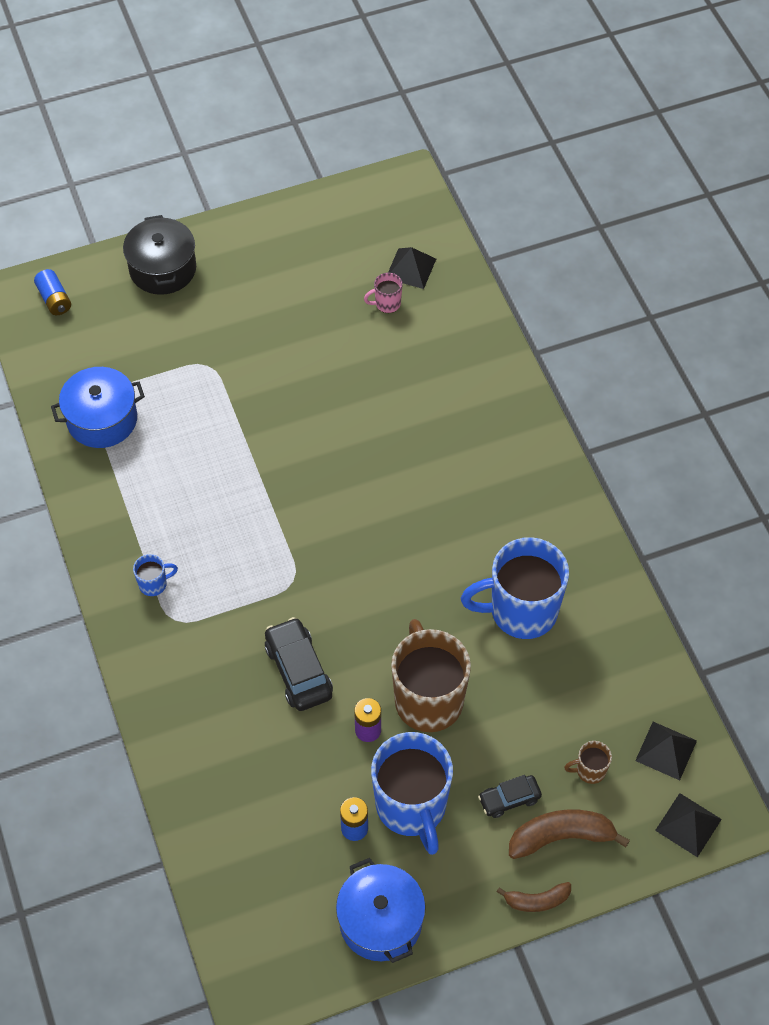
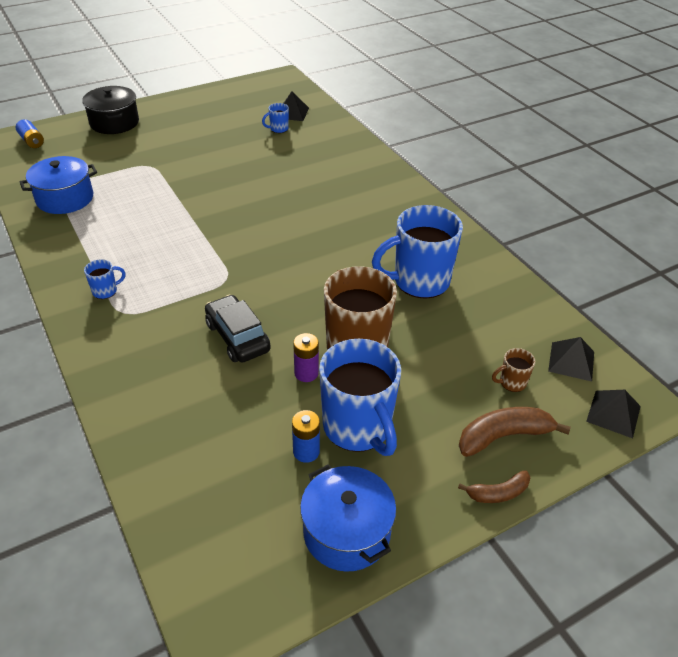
camera: 10 degrees left, 15 degrees down
pink mug [364,273,403,313] -> blue mug [262,103,289,133]
black car [478,775,542,818] -> none

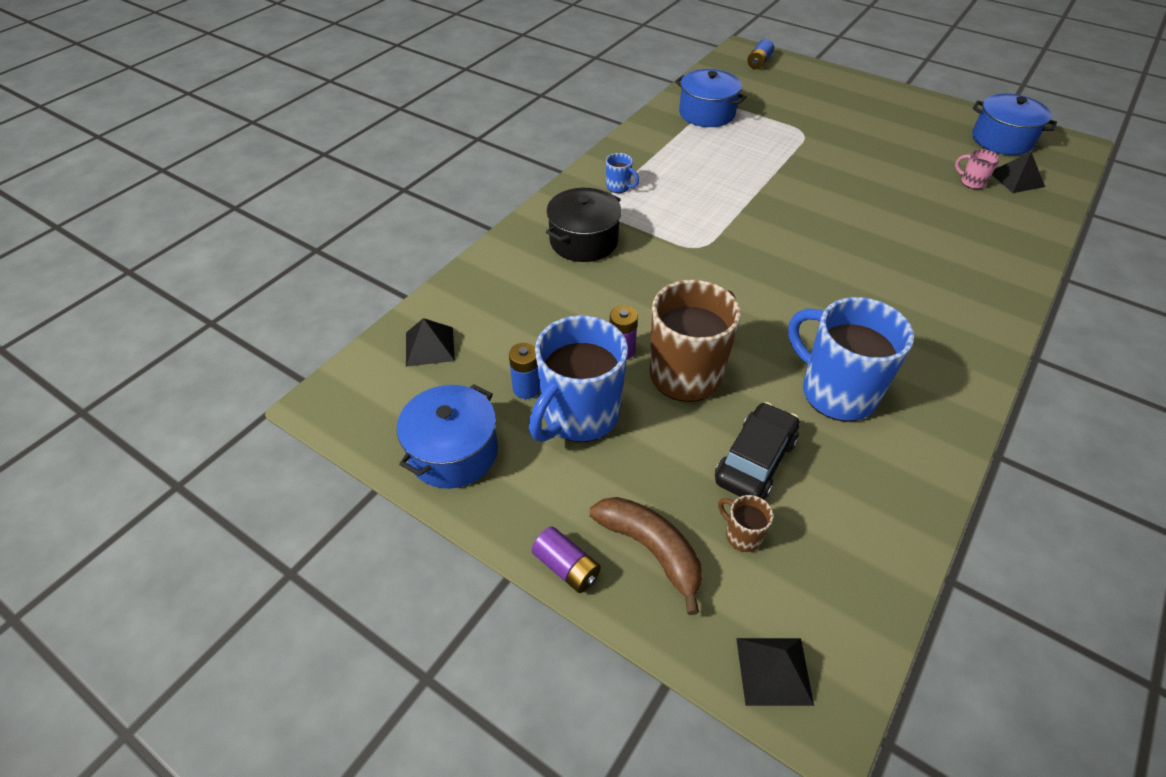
camera: 65 degrees right, 5 degrees up
black pot [82,86,139,134] -> black pot moved to [546,188,622,262]
black car [205,295,271,362] -> black car moved to [715,402,800,500]
blue mug [262,103,289,133] -> pink mug [955,149,1000,189]
brown banana [458,470,531,503] -> purple battery [532,527,601,593]
black pyramid [548,337,594,382] -> black pyramid moved to [406,318,455,367]
none -> blue pot [972,94,1057,155]

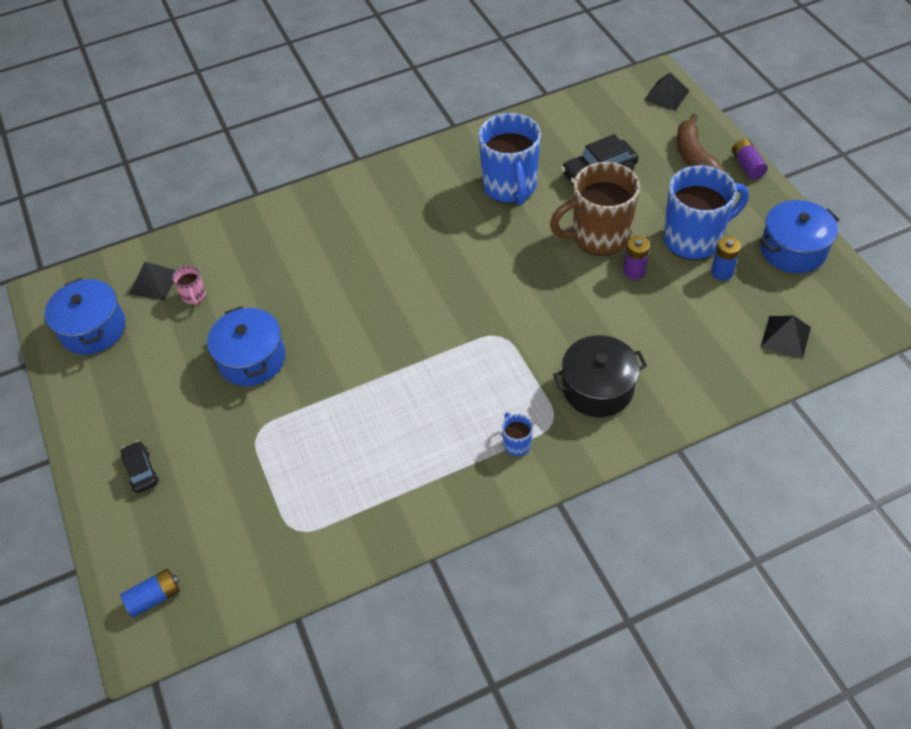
camera: 145 degrees left, 5 degrees up
blue pot [675,69,747,127] -> blue pot moved to [207,306,285,386]
brown mug [718,495,773,552] -> none
none -> black car [121,441,159,493]

